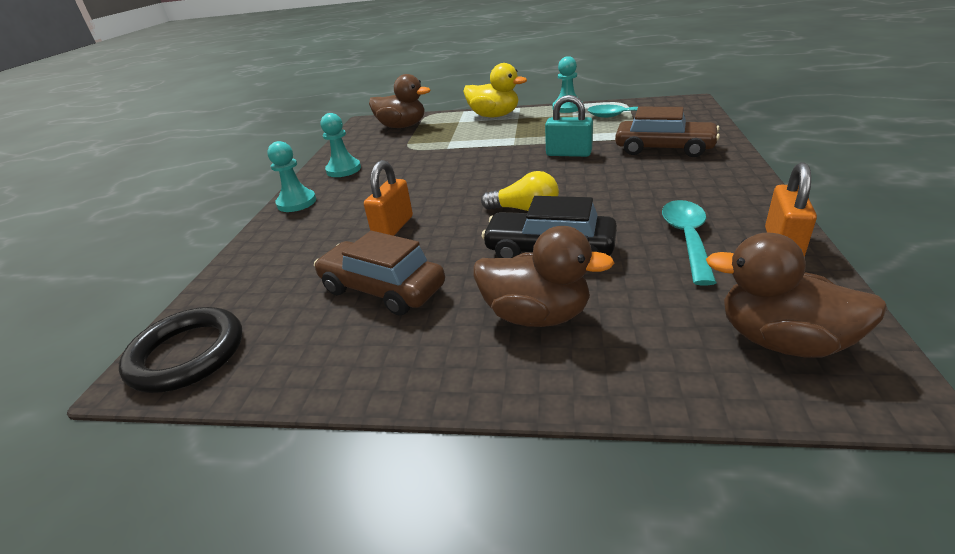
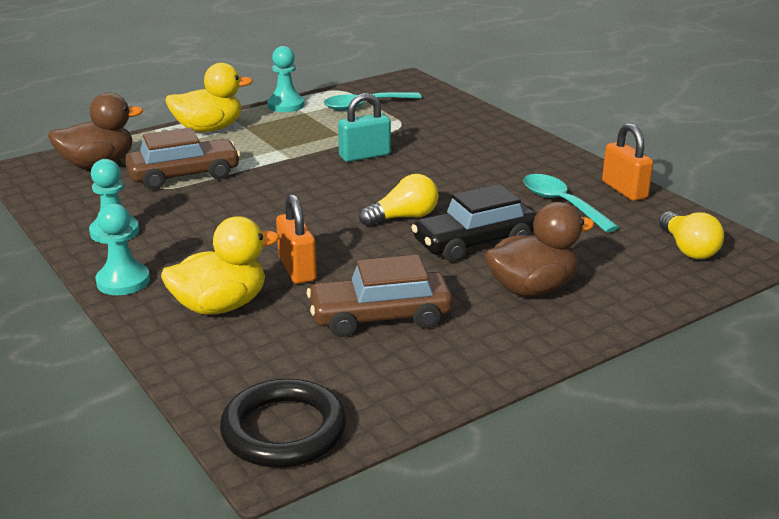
camera: 45 degrees left, 5 degrees down
brown car [615,107,720,157] -> brown car moved to [125,128,241,190]
brown duck [706,233,888,357] -> yellow light bulb [659,211,724,259]
none -> yellow duck [161,216,279,315]

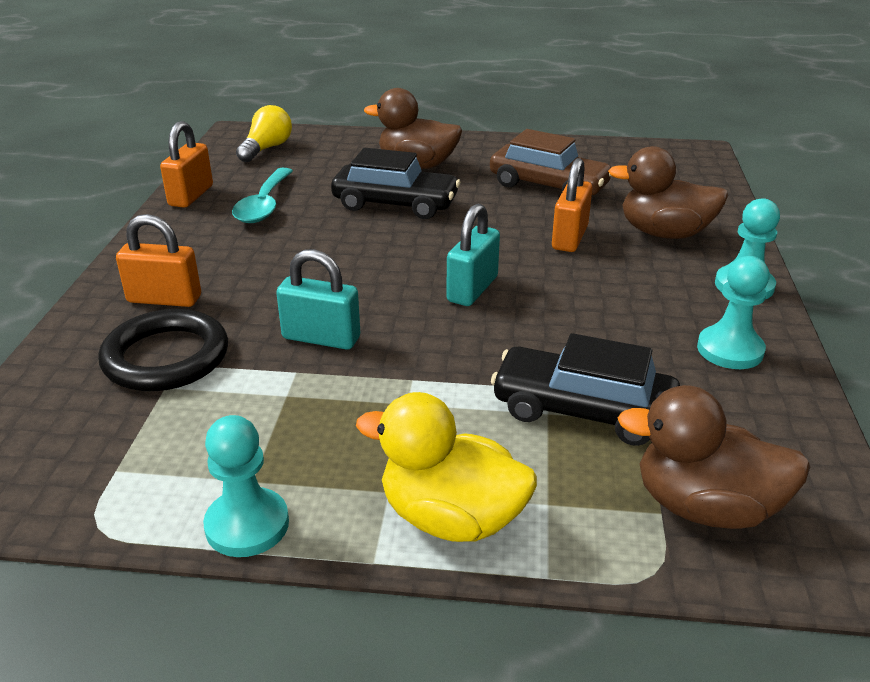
camera: 140 degrees left, 5 degrees up
brown car [125,128,241,190] -> black car [491,333,680,446]
yellow duck [161,216,279,315] -> brown duck [608,146,728,239]
black ring [220,378,347,468] -> black ring moved to [98,309,228,391]
turquoise spoon [324,92,422,111] -> none
yellow light bulb [359,174,438,226] -> none
none -> orange padlock [116,214,201,307]
none -> turquoise padlock [446,204,500,306]

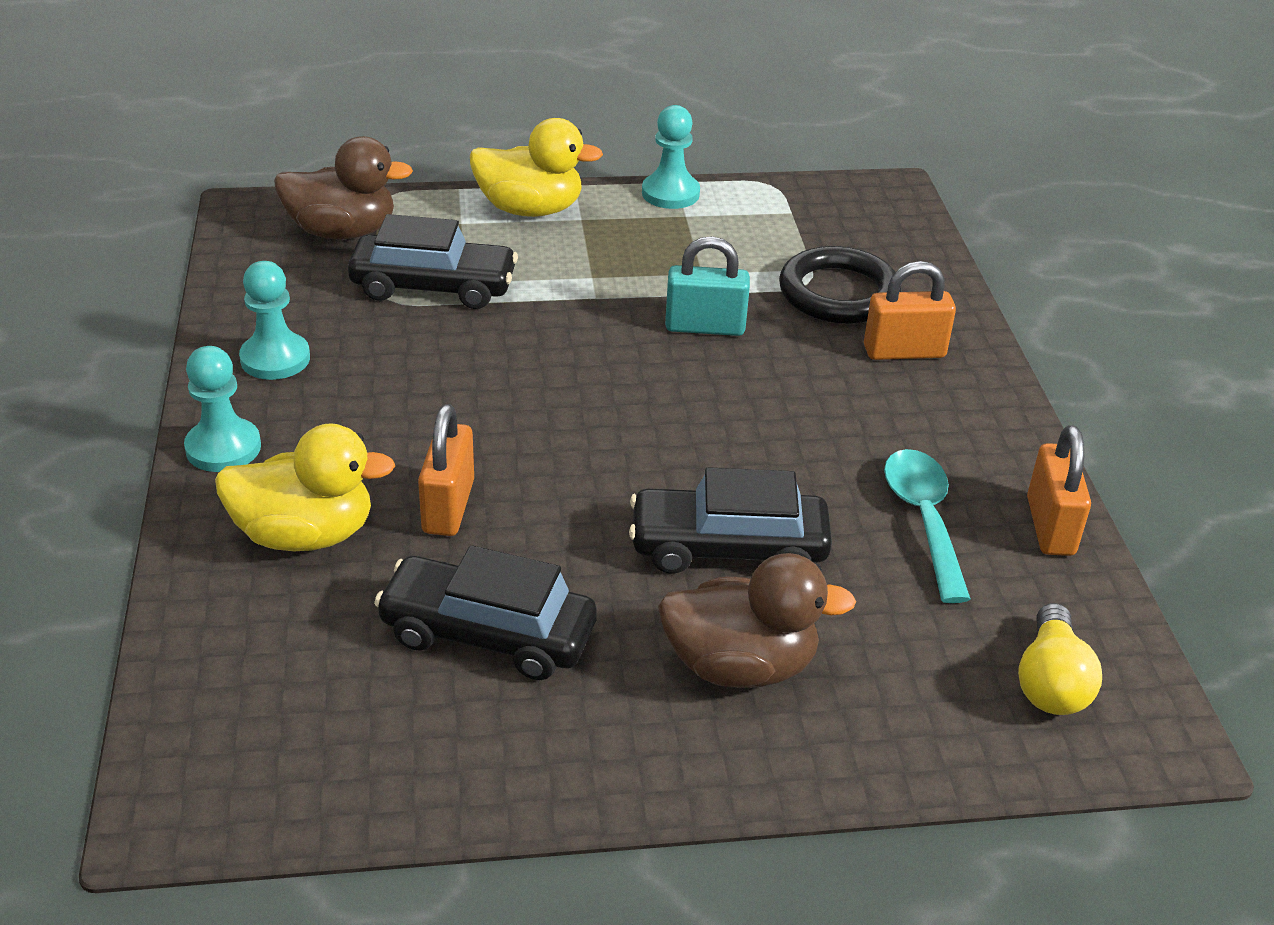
camera: 165 degrees right, 5 degrees up
turquoise padlock [446,204,500,306] -> none
brown car [490,129,611,195] -> black car [374,545,597,680]
brown duck [608,146,728,239] -> yellow duck [215,423,395,551]

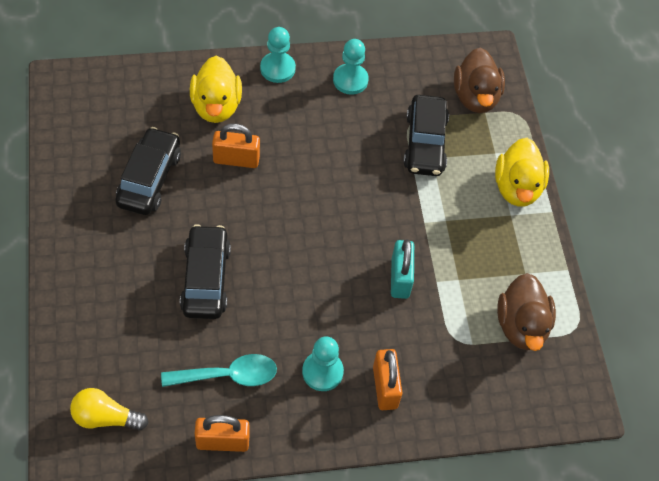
camera: 85 degrees right, 20 degrees up
turquoise pawn [642,105,700,209] -> turquoise pawn moved to [302,336,344,391]
brown duck [658,553,856,688] -> brown duck moved to [497,273,556,351]
black ring [779,246,901,324] -> none

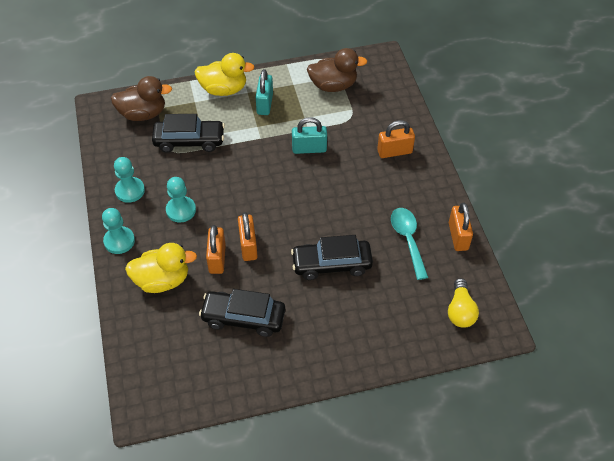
camera: 90 degrees left, 5 degrees down
turquoise pawn [302,336,344,391] -> turquoise pawn moved to [166,177,196,222]
none -> orange padlock [238,212,258,261]
none -> turquoise padlock [256,69,273,115]

